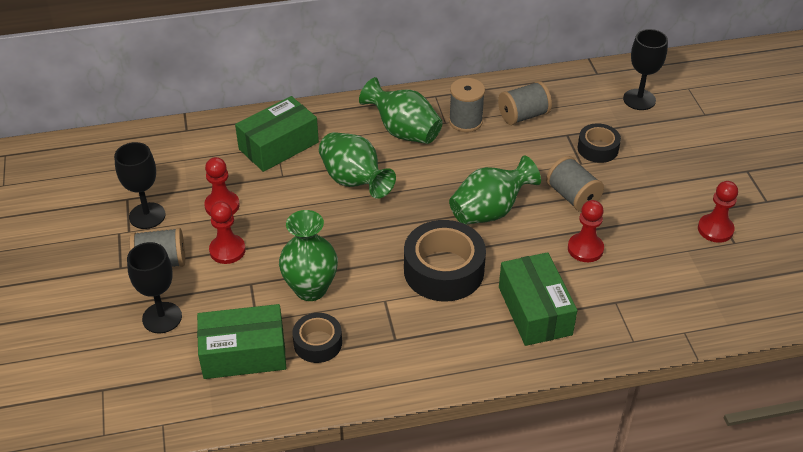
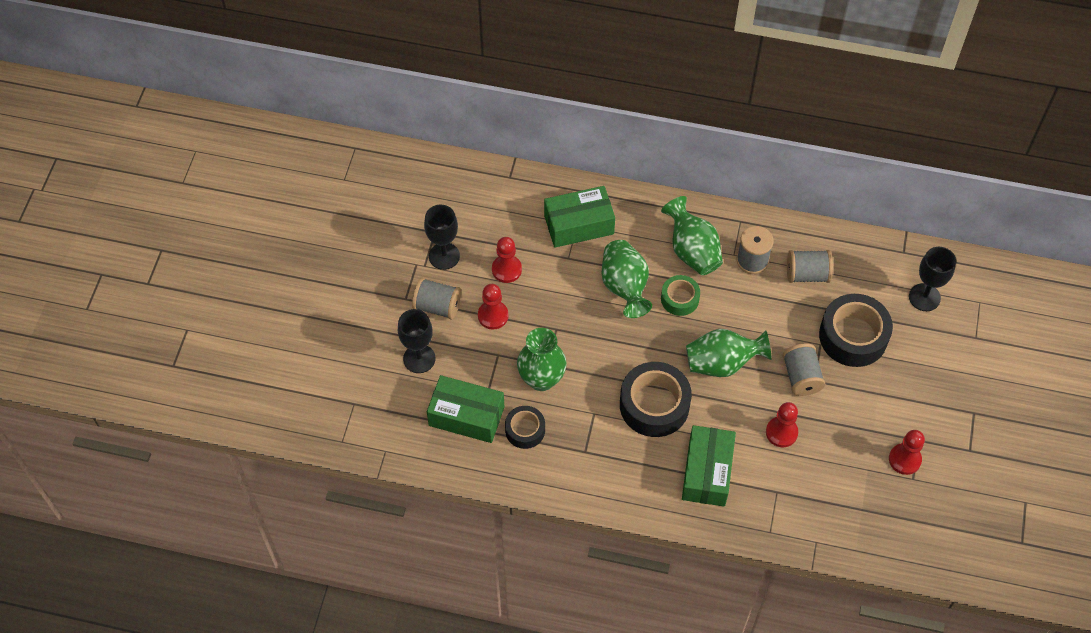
camera: 25 degrees right, 15 degrees up
black tape [577,123,621,163] -> black tape [819,294,893,367], size x1.76
none -> green tape [661,275,700,316]

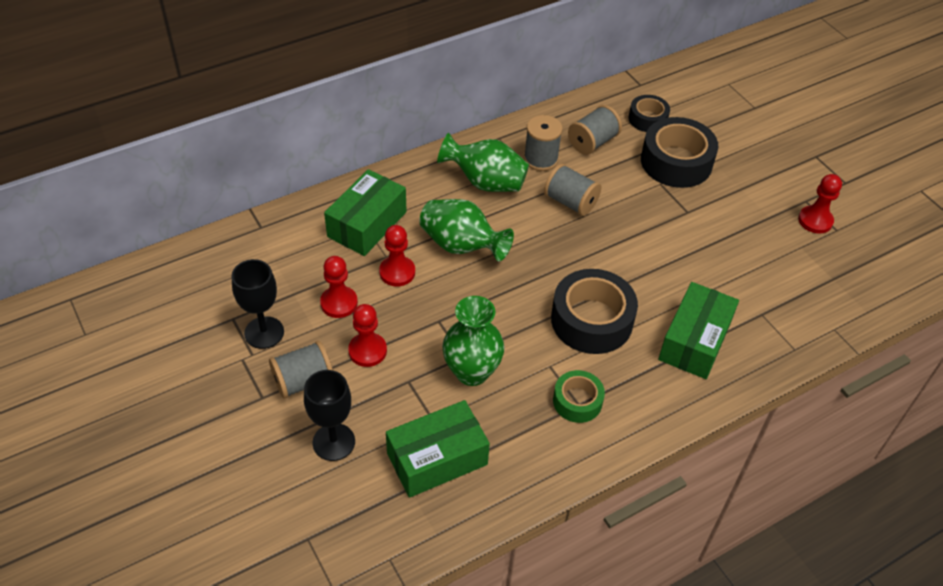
camera: 45 degrees left, 10 degrees down
black tape [505,406,545,449] -> black tape moved to [629,95,670,132]
green tape [661,275,700,316] -> green tape moved to [553,370,605,423]
green box [682,425,736,507] -> green box turned 60 degrees clockwise [658,282,739,379]
green vase [686,329,771,377] -> none
red pawn [766,402,798,447] -> red pawn moved to [379,225,415,286]
grey spool [783,343,825,396] -> grey spool moved to [544,164,601,216]
black goblet [909,247,956,311] -> none

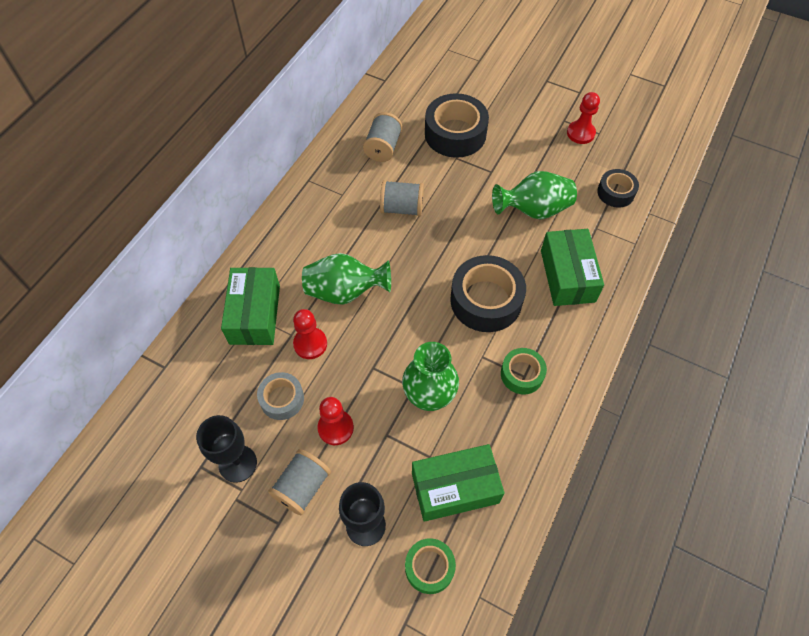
camera: 30 degrees left, 10 degrees up
red pawn [320,256,358,318] -> grey tape [257,372,304,420]
green box [386,400,490,498] -> green box turned 45 degrees clockwise [412,444,504,522]
green vase [437,133,529,192] -> green vase moved to [492,171,577,219]
grey spool [524,115,563,171] -> none
black tape [629,95,670,132] -> black tape moved to [597,169,639,208]
none -> green tape [405,538,456,594]

